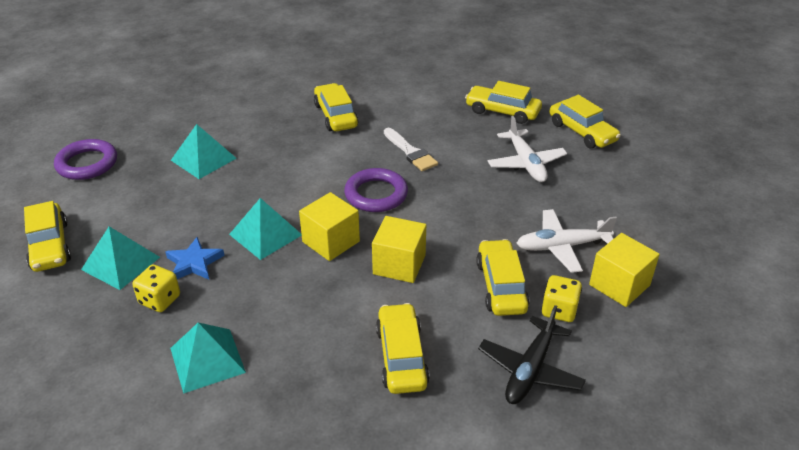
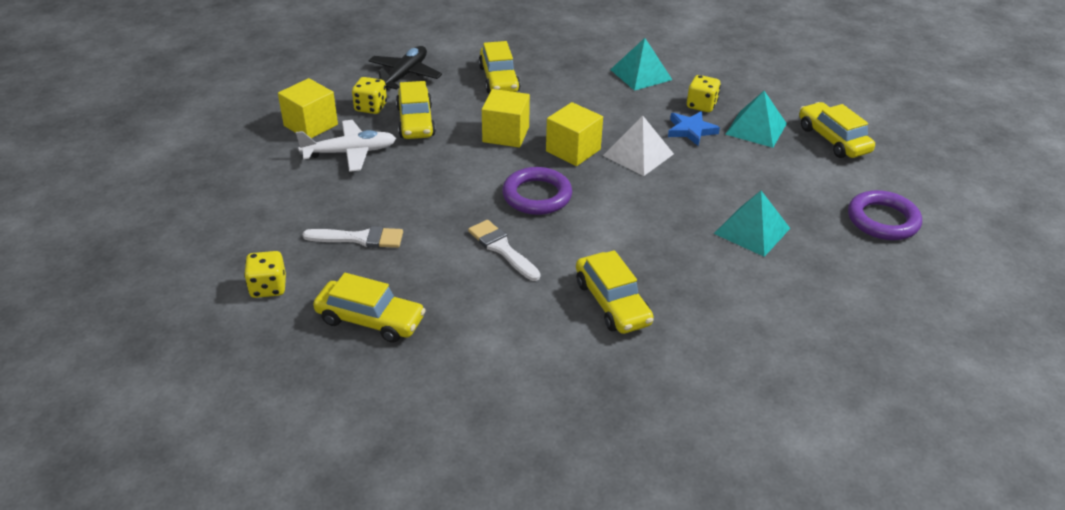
camera: 175 degrees right, 0 degrees up
turquoise pyramid [229,198,302,260] -> white pyramid [603,116,674,176]
white plane [488,116,567,182] -> white brush [303,226,403,248]
yellow car [549,95,621,148] -> yellow dice [244,251,286,298]

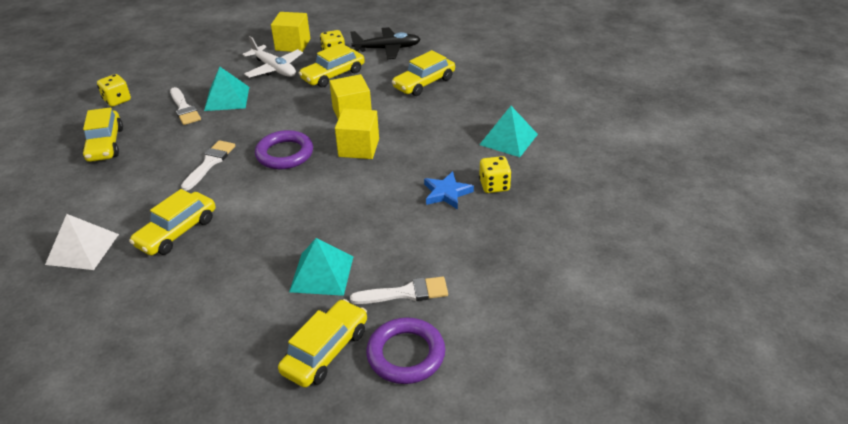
camera: 60 degrees right, 0 degrees up
white pyramid [603,116,674,176] -> white pyramid moved to [45,214,119,270]
turquoise pyramid [725,91,787,148] -> turquoise pyramid moved to [204,67,249,111]
yellow car [799,102,875,158] -> yellow car moved to [278,299,367,387]
none -> white brush [350,277,448,304]

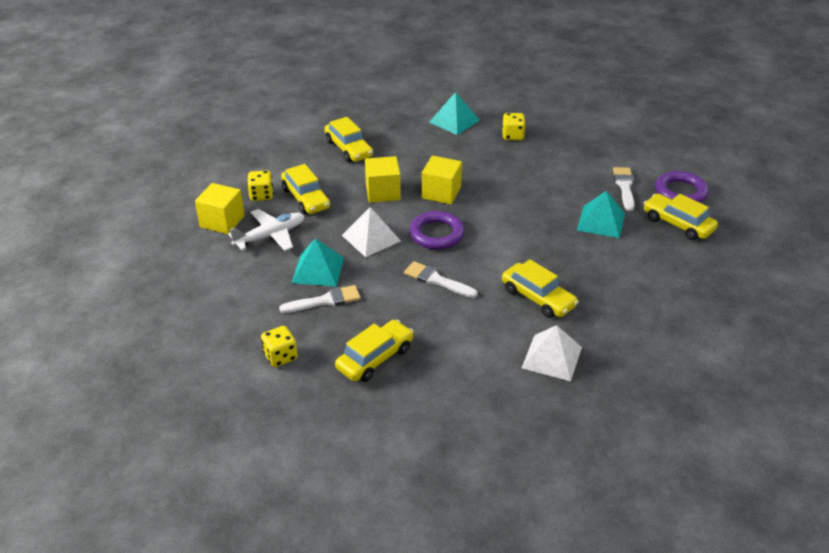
camera: 80 degrees left, 0 degrees up
yellow car [82,107,123,162] -> yellow car turned 45 degrees counterclockwise [335,320,414,382]
black plane [350,27,421,59] -> none
blue star [424,171,474,210] -> none
none -> white pyramid [342,207,401,257]

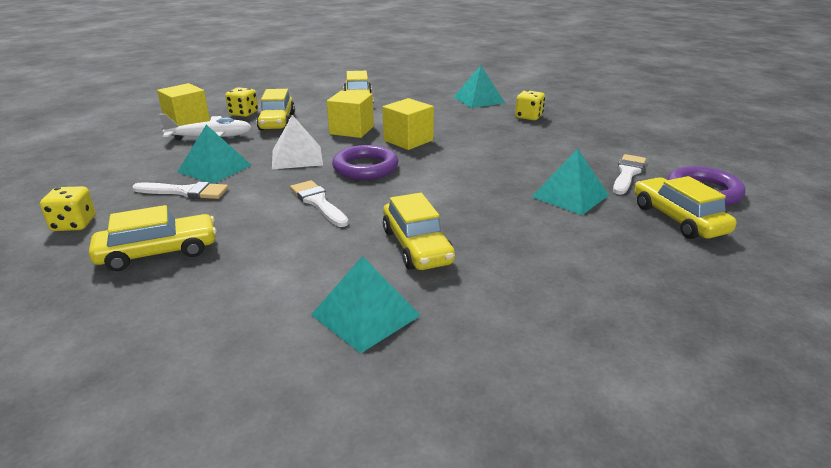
camera: 25 degrees right, 10 degrees down
white pyramid [522,325,582,381] -> turquoise pyramid [311,256,421,353]

